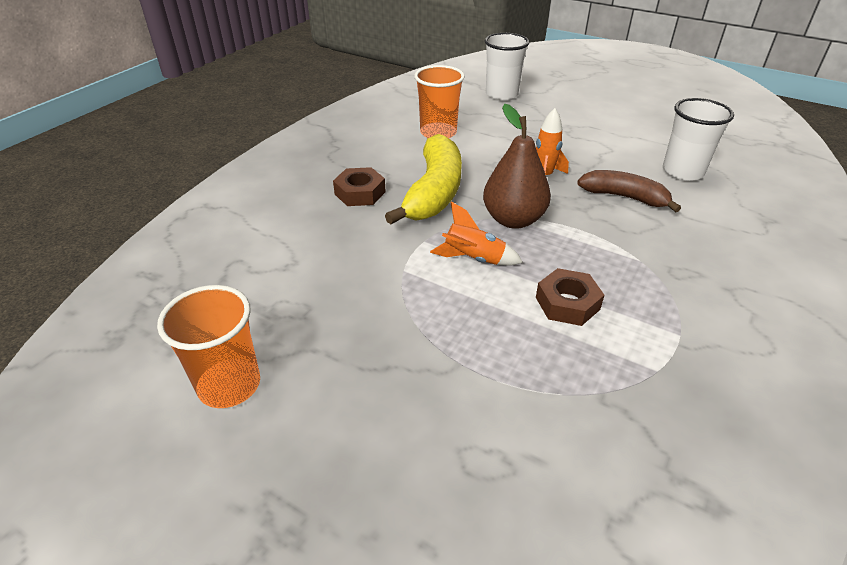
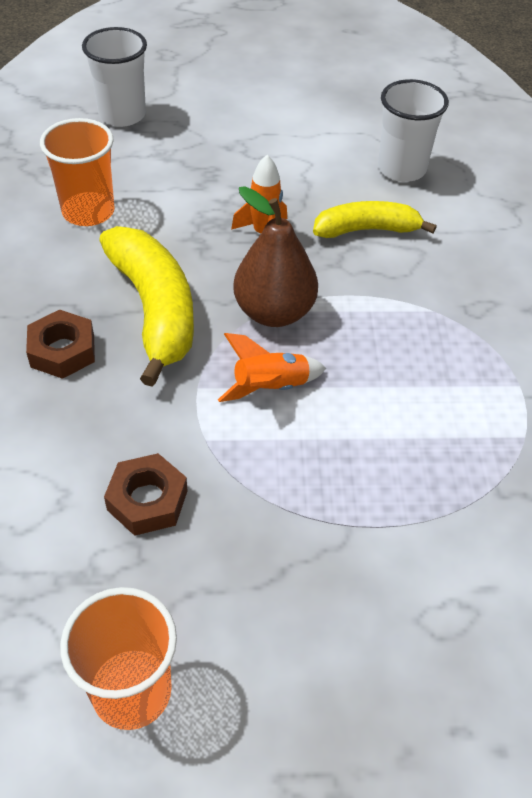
camera: 35 degrees left, 10 degrees up
brown nut [536,268,604,326] -> brown nut moved to [104,453,188,536]
brown banana [577,170,681,212] -> yellow banana [313,201,437,238]

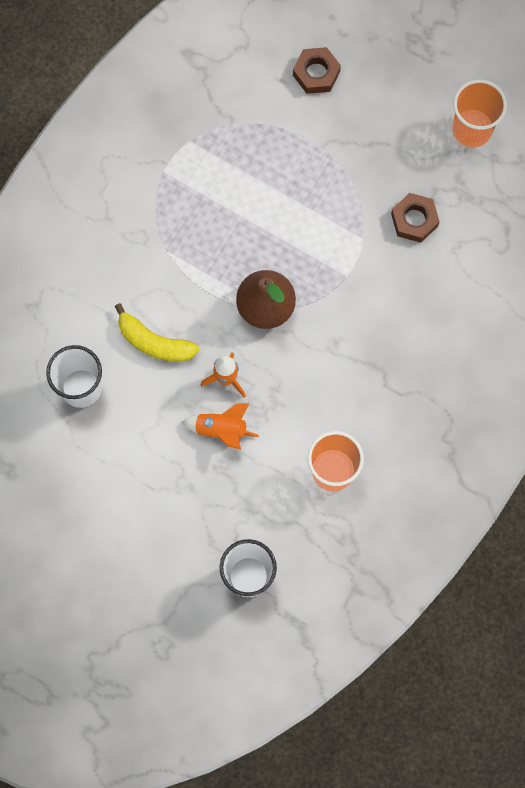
camera: 145 degrees left, 25 degrees up
brown nut [26,310,95,379] -> brown nut moved to [293,47,341,94]
yellow banana [99,226,194,387] -> none
orange rocket [218,333,326,402] -> orange rocket moved to [181,403,259,449]

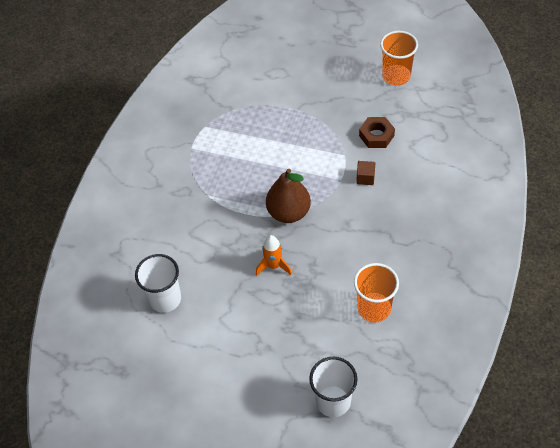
camera: 10 degrees left, 20 degrees down
yellow banana [115,303,199,362] -> none
orange rocket [181,403,259,449] -> none
brown nut [293,47,341,94] -> none
none -> brown cube [356,161,375,185]

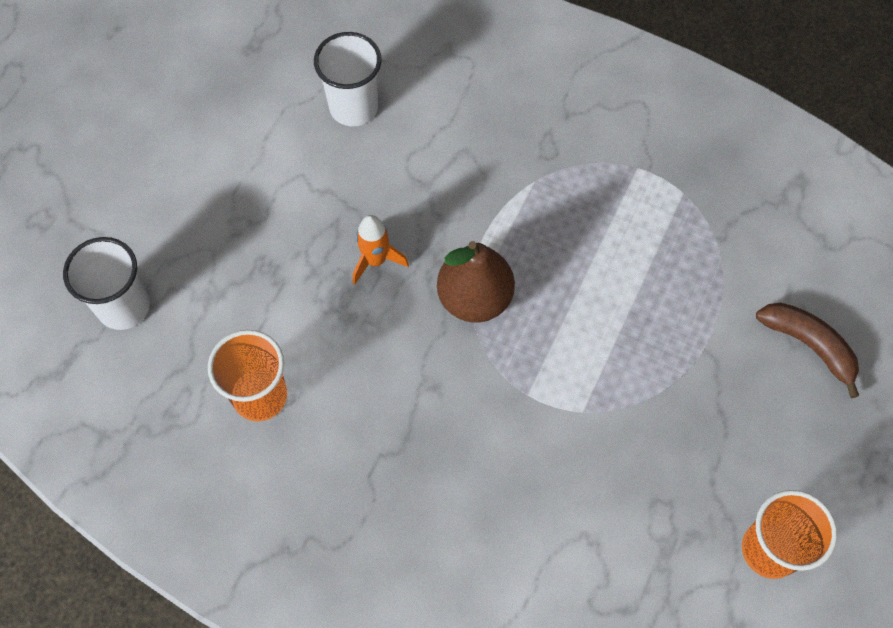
camera: 95 degrees right, 10 degrees up
brown cube [356,161,375,185] -> none
brown nut [359,117,395,148] -> none
none -> brown banana [756,302,859,398]

